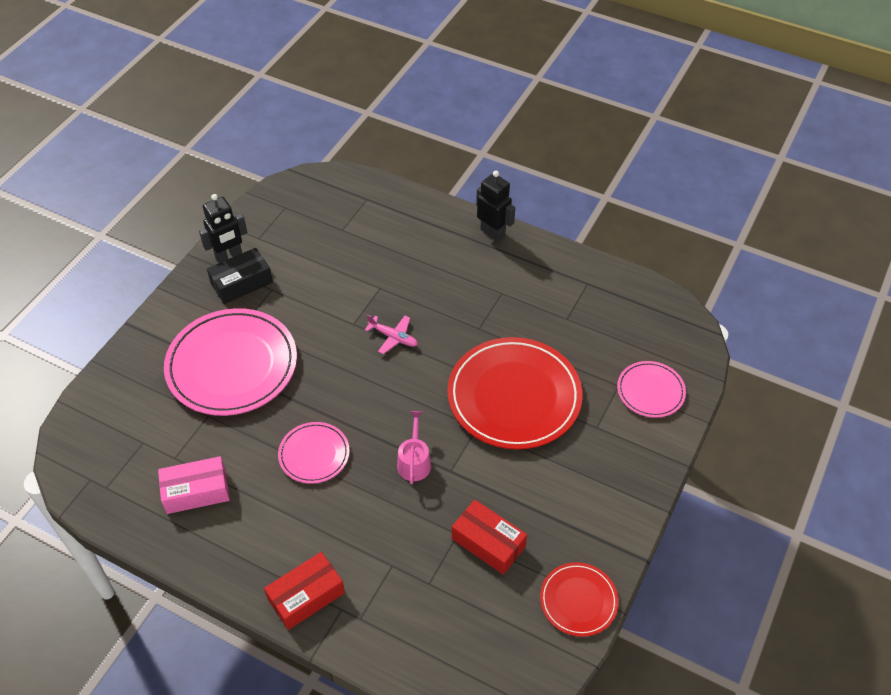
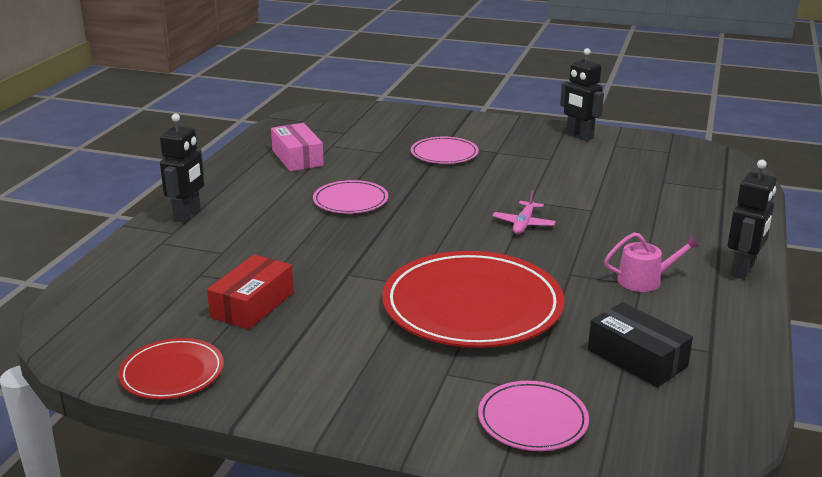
camera: 80 degrees right, 25 degrees down
pink plate [164,308,297,416] -> pink plate [411,137,479,164], size x0.51
black box [207,248,273,304] -> black box moved to [588,302,693,387]
red box [264,552,345,630] -> black robot [160,114,204,223]
pink watering can [397,411,431,484] -> pink watering can moved to [604,232,700,292]

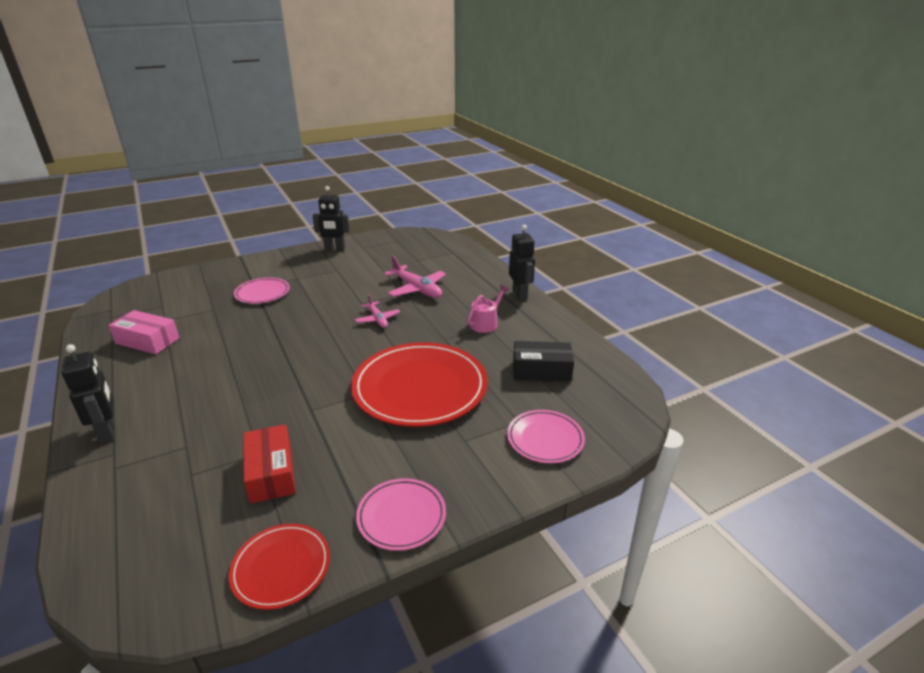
camera: 45 degrees left, 5 degrees up
pink plate [313,180,388,214] -> pink plate moved to [356,478,446,551]
none -> pink plane [384,255,446,298]

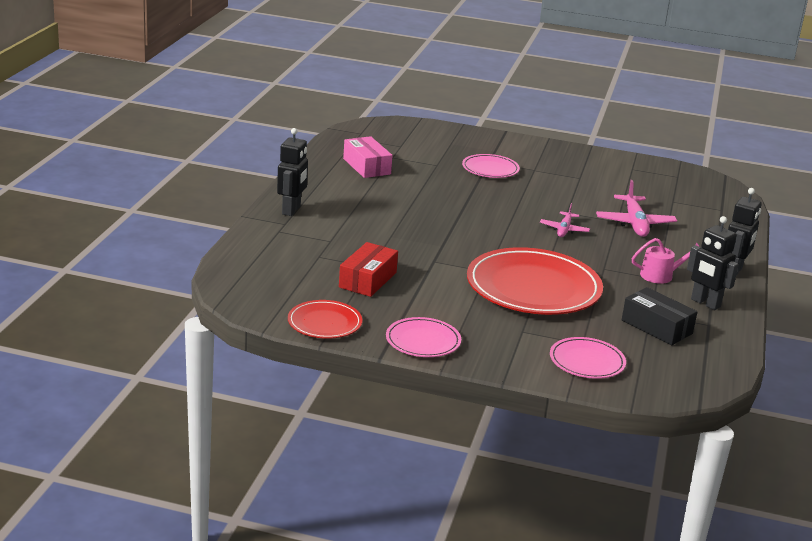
camera: 40 degrees right, 5 degrees down
black robot [313,186,350,251] -> black robot moved to [687,216,739,310]

